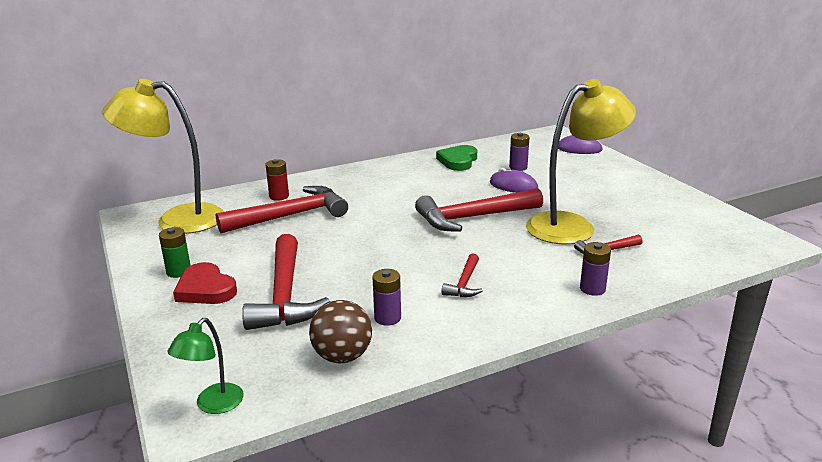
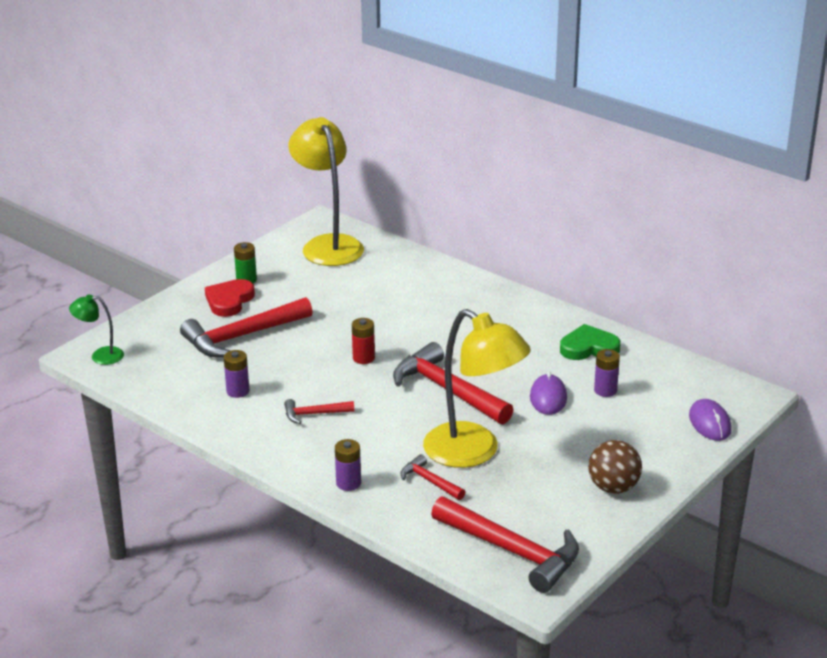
camera: 65 degrees right, 5 degrees up
red hammer [216,186,348,233] -> red hammer moved to [431,496,579,593]
red battery [265,159,289,201] -> red battery moved to [352,318,375,364]
brown ball [309,300,372,363] -> brown ball moved to [588,440,642,494]

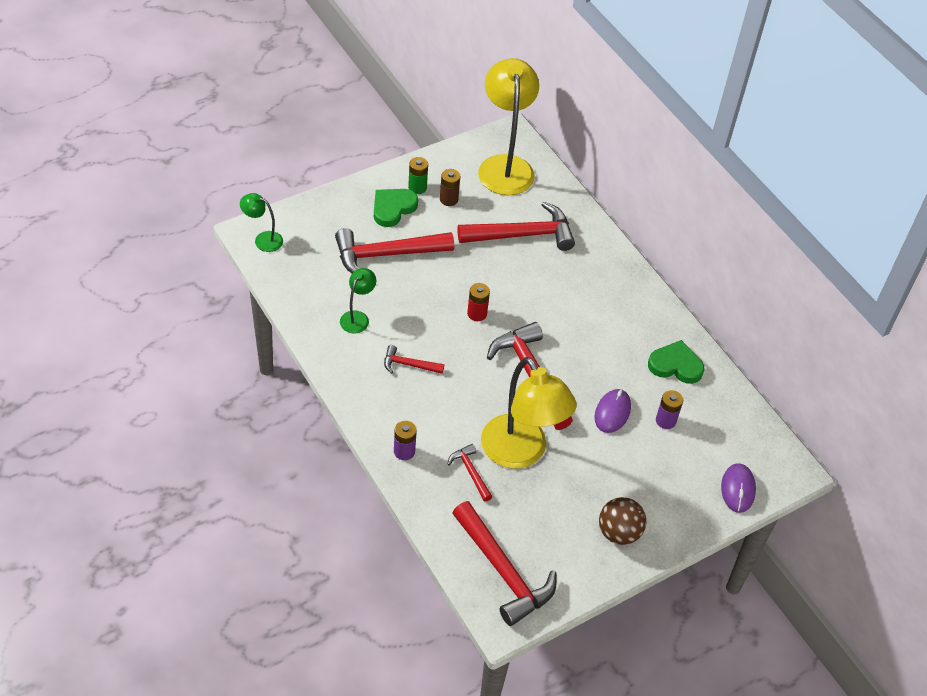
camera: 15 degrees right, 20 degrees up
red heart [205,279,255,317] -> green heart [374,189,418,227]
purple battery [224,350,249,398] -> green lamp [340,268,376,334]
none -> brown battery [440,169,460,206]
none -> red hammer [458,202,575,251]

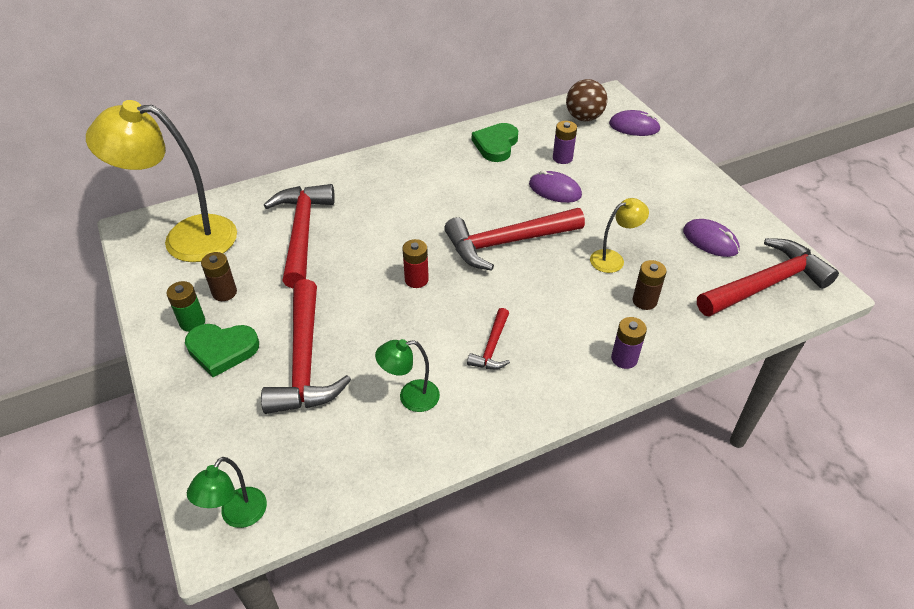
camera: 80 degrees left, 5 degrees down
green lamp [340,268,376,334] -> green lamp turned 45 degrees counterclockwise [375,339,440,412]
green heart [374,189,418,227] -> green heart turned 45 degrees counterclockwise [185,324,259,377]
red hammer [448,444,492,502] -> brown battery [633,260,667,310]
yellow lamp [481,357,577,469] -> yellow lamp [590,198,649,273], size x0.47
brown ball [599,497,646,545] -> brown ball moved to [566,79,607,121]
none -> purple mouse [683,219,740,257]

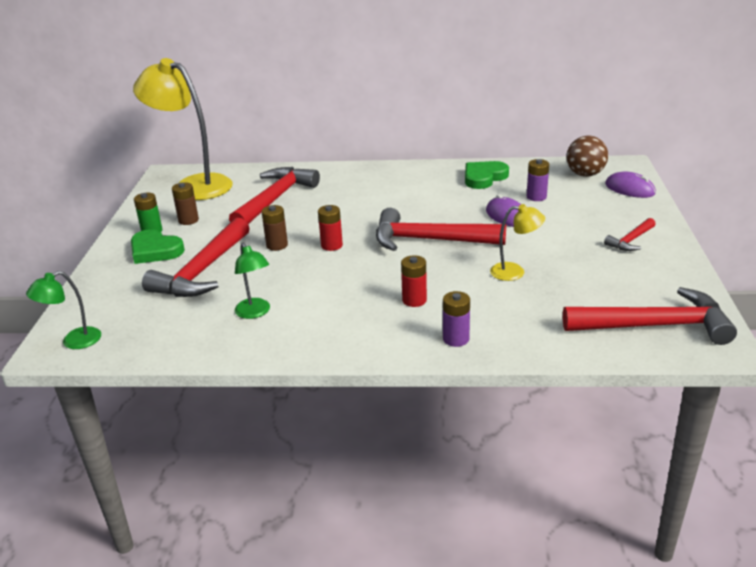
camera: 30 degrees right, 15 degrees down
green lamp [375,339,440,412] -> green lamp turned 135 degrees counterclockwise [235,243,270,319]
red hammer [467,308,510,369] -> red hammer moved to [604,218,655,251]
brown battery [633,260,667,310] -> brown battery moved to [262,205,288,251]
purple mouse [683,219,740,257] -> none
none -> red battery [401,255,427,307]

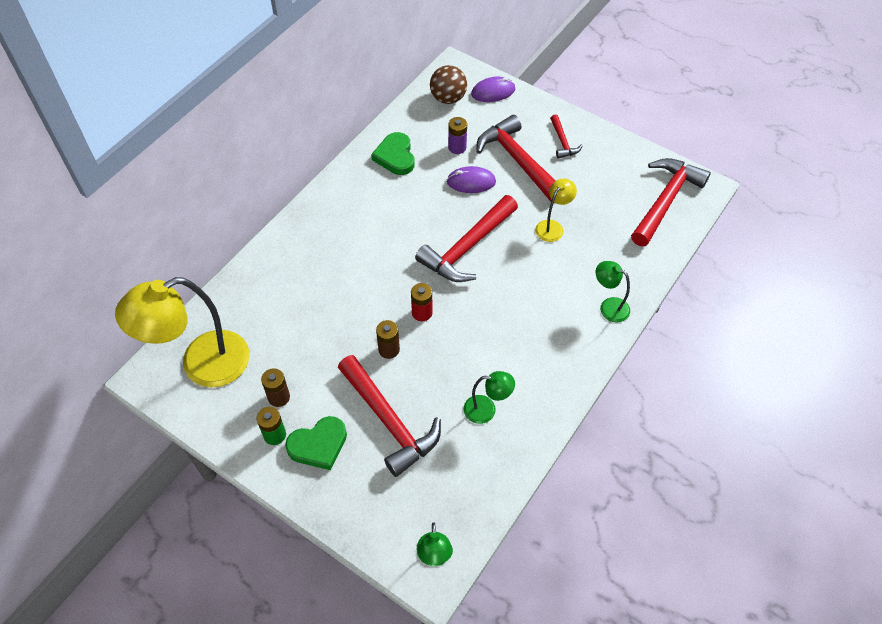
camera: 60 degrees left, 25 degrees up
red hammer [229,167,320,224] -> red hammer moved to [477,115,555,203]
red battery [401,255,427,307] -> none
purple battery [443,291,470,347] -> green lamp [596,261,630,322]

